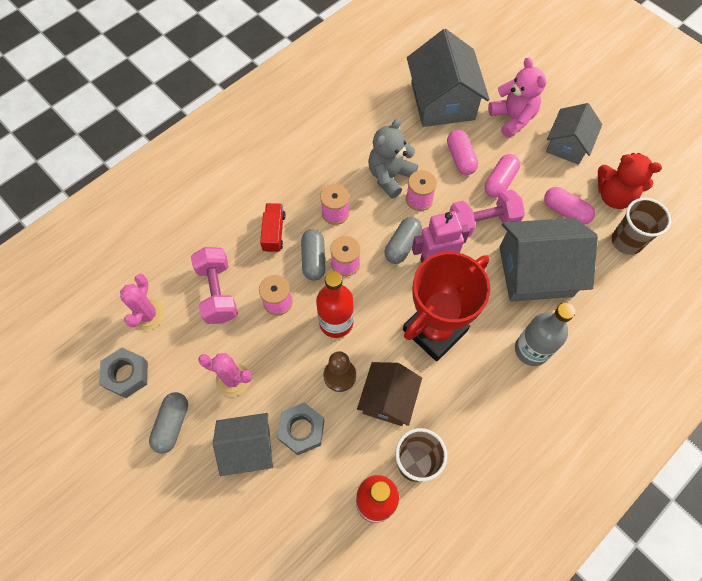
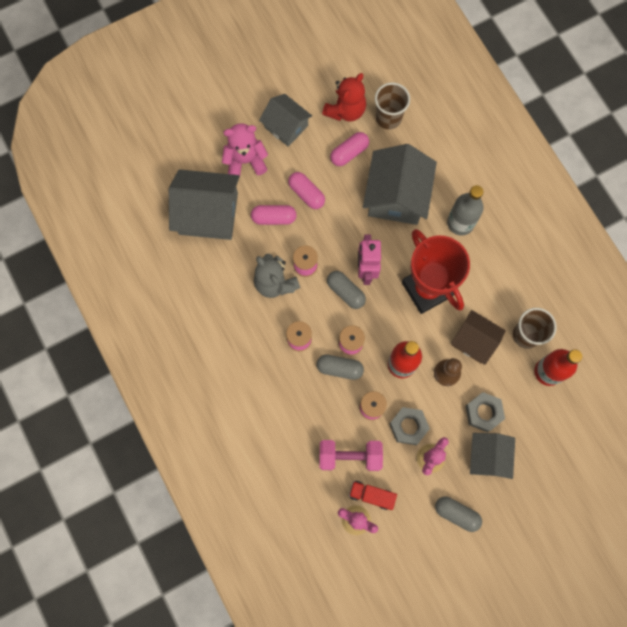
camera: 75 degrees left, 10 degrees up
grey nut [99,348,148,398] -> grey nut moved to [390,407,430,445]
red truck [260,203,286,252] -> red truck moved to [349,481,397,510]
pink dumbbell [449,190,525,237] -> none

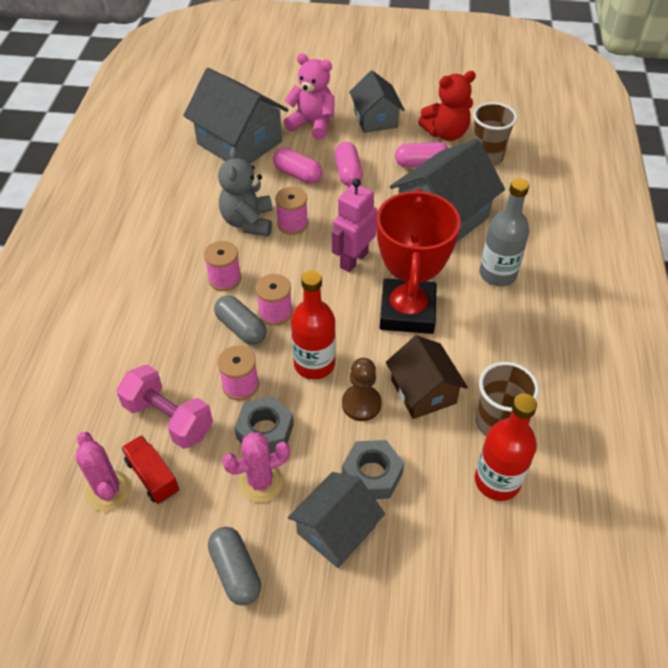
camera: 35 degrees right, 25 degrees down
grey capsule [327,271,366,309] -> none

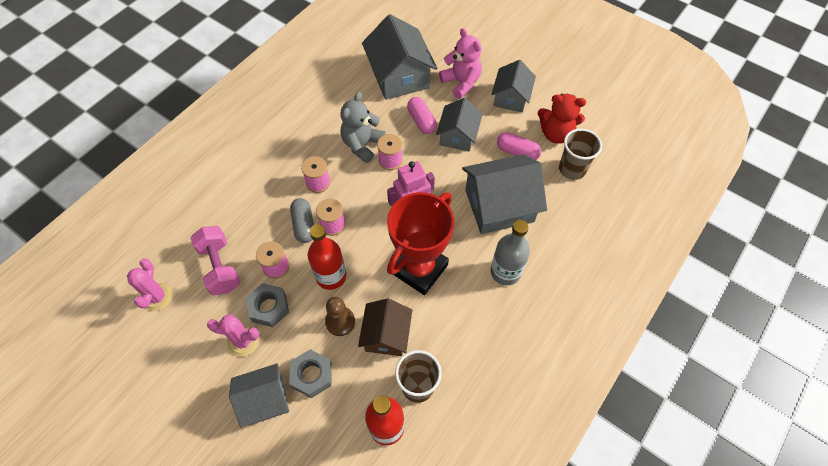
camera: 30 degrees right, 10 degrees up
red truck [121,435,179,504] -> none
grey capsule [208,527,261,606] -> none
pink capsule [335,142,363,186] -> grey house [436,98,483,152]

